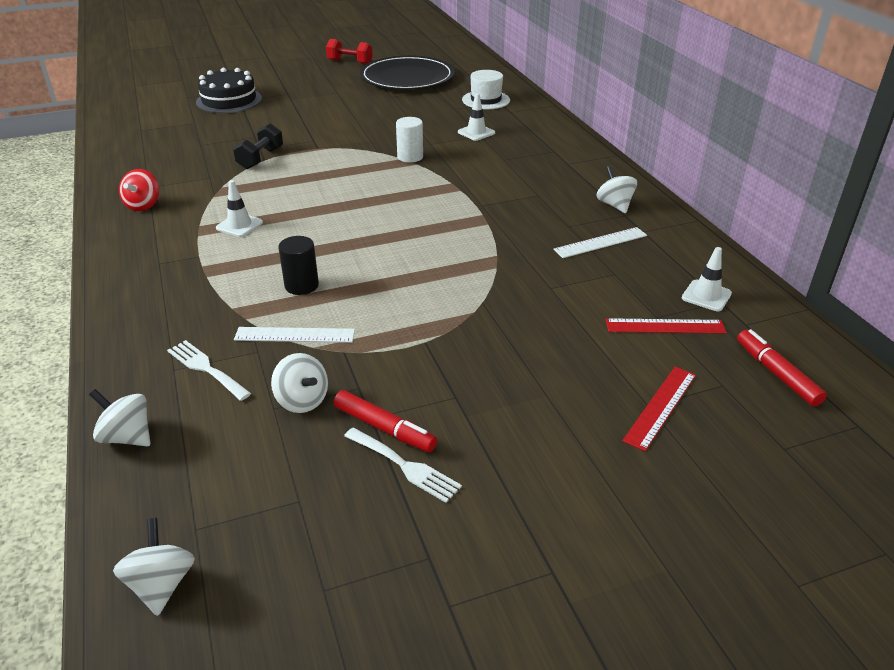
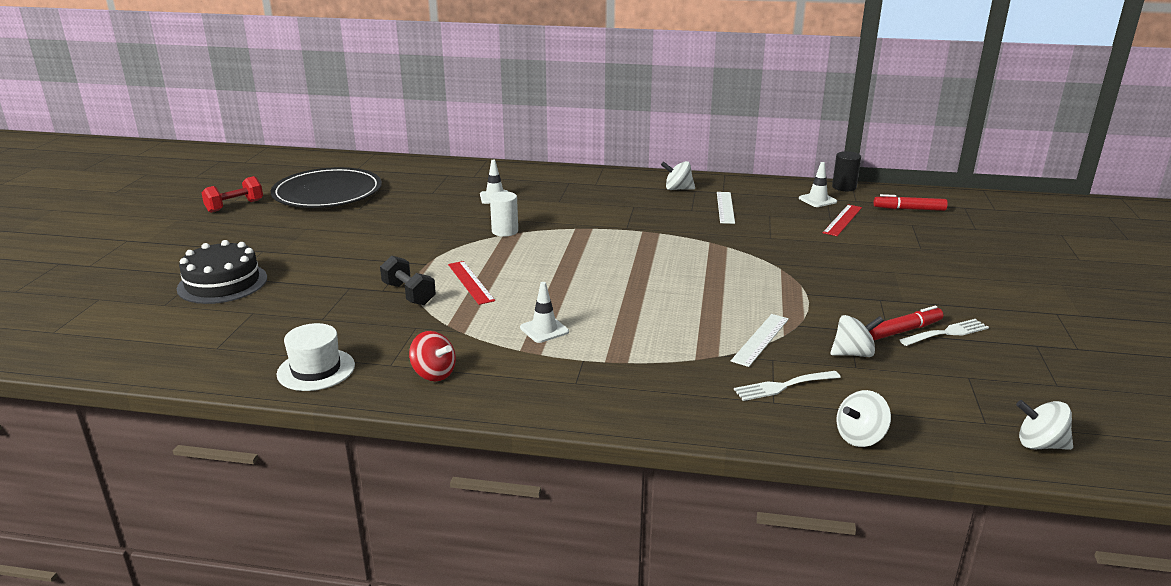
camera: 60 degrees left, 10 degrees down
black cylinder [278,236,319,295] -> black cylinder moved to [832,151,861,191]
white hat [462,70,510,109] -> white hat moved to [276,323,355,391]
red ruler [622,367,696,451] -> red ruler moved to [448,261,495,305]

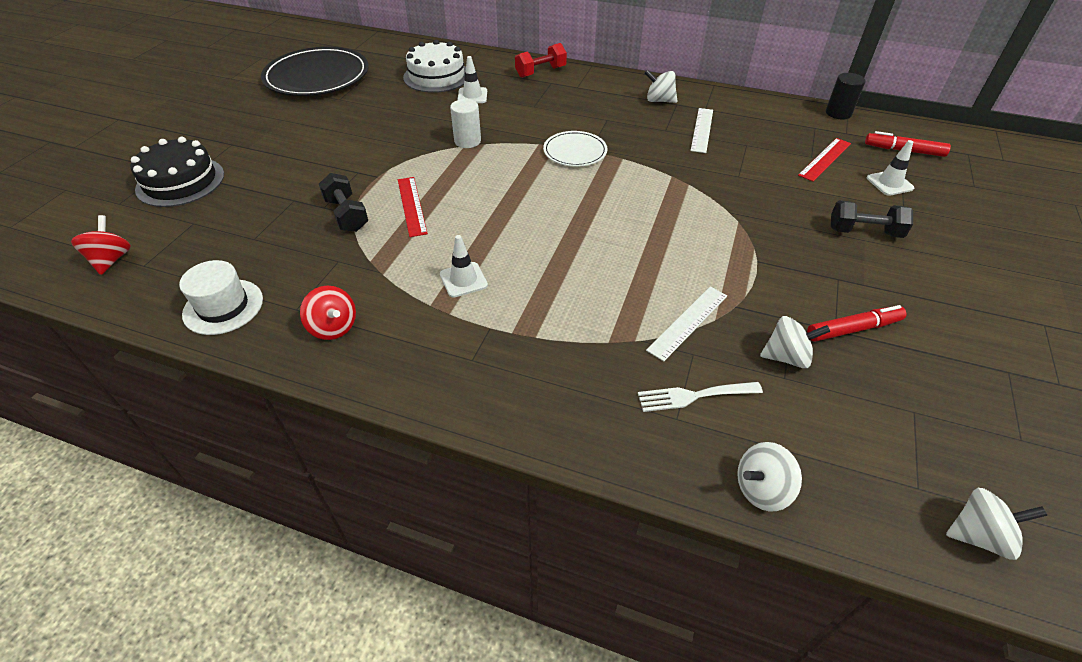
camera: 10 degrees right, 20 degrees up
red dumbbell [202,176,263,213] -> red dumbbell moved to [515,43,567,78]
white traffic cone [799,162,837,207] -> white traffic cone moved to [867,140,914,196]
white fork [900,319,989,346] -> none
white spinning top [1016,400,1073,450] -> white spinning top turned 150 degrees clockwise [946,488,1047,560]
none -> red spinning top [71,215,131,275]
none -> white cake [403,40,466,93]
none -> white plate [543,131,608,167]
none -> black dumbbell [831,200,913,238]

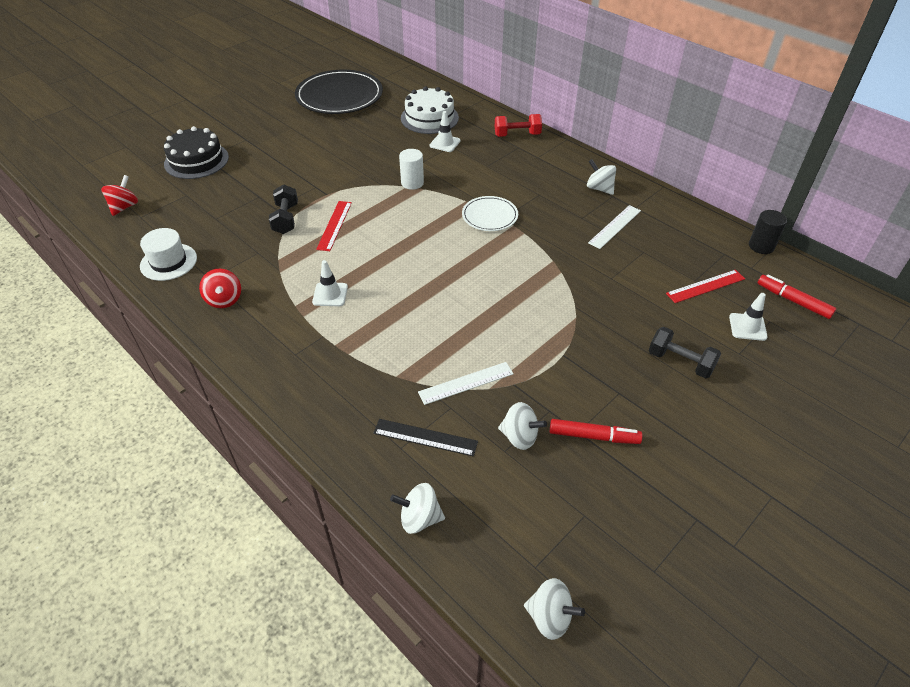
camera: 25 degrees right, 0 degrees up
white fork [638,382,763,412] -> black ruler [373,419,478,457]

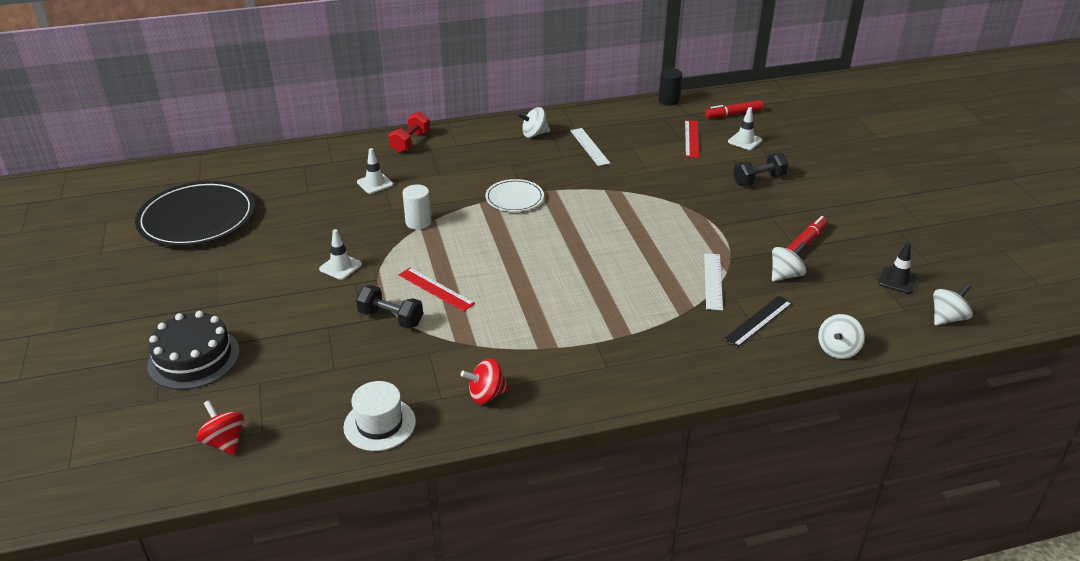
camera: 60 degrees left, 10 degrees down
red spinning top [199,269,241,308] -> red spinning top turned 150 degrees clockwise [461,358,509,404]
white traffic cone [312,260,348,306] -> white traffic cone moved to [319,229,362,280]
white cake [401,86,459,134] -> none
none -> black traffic cone [878,243,917,294]

